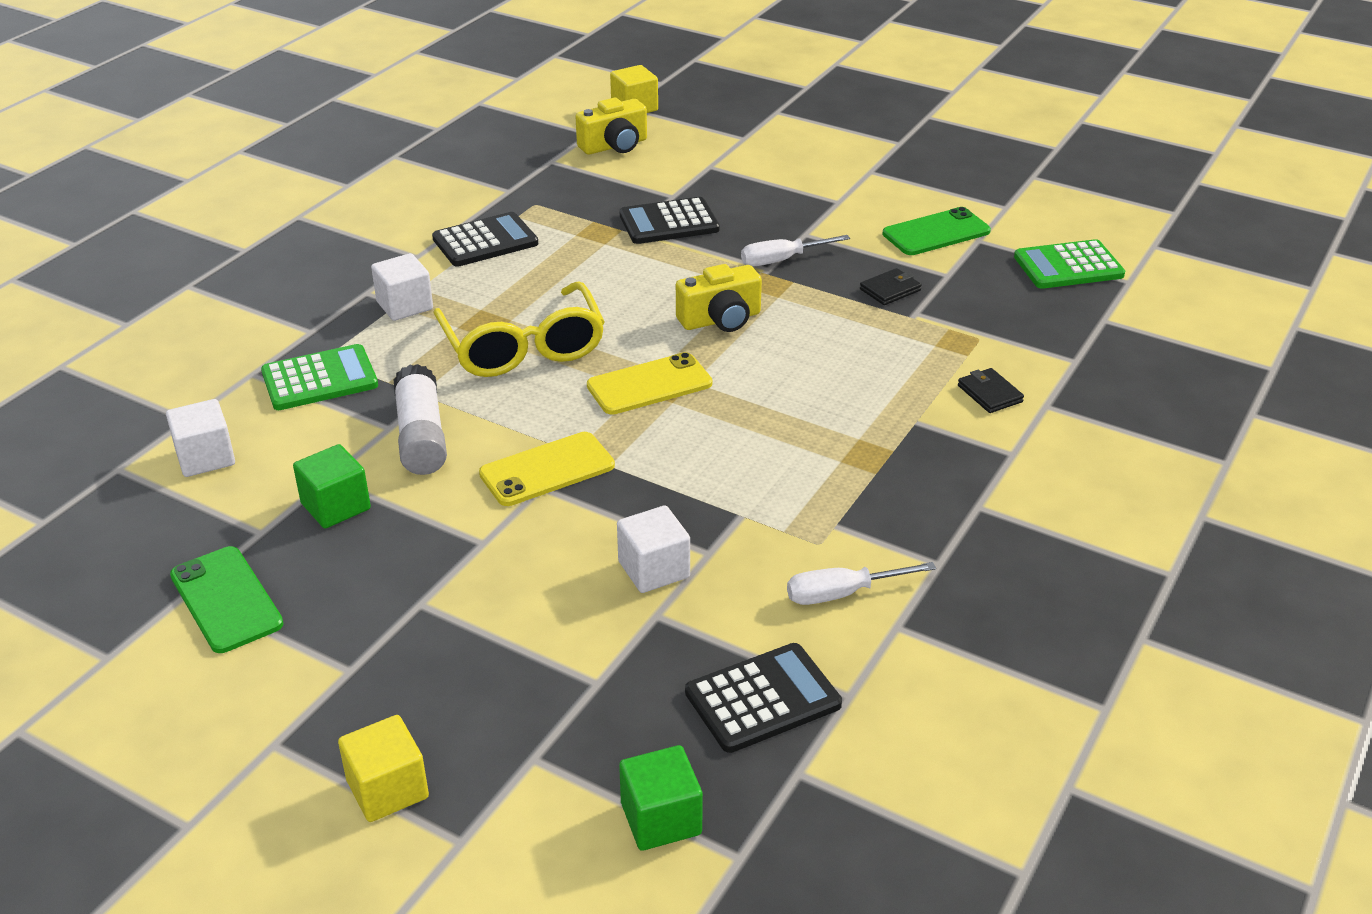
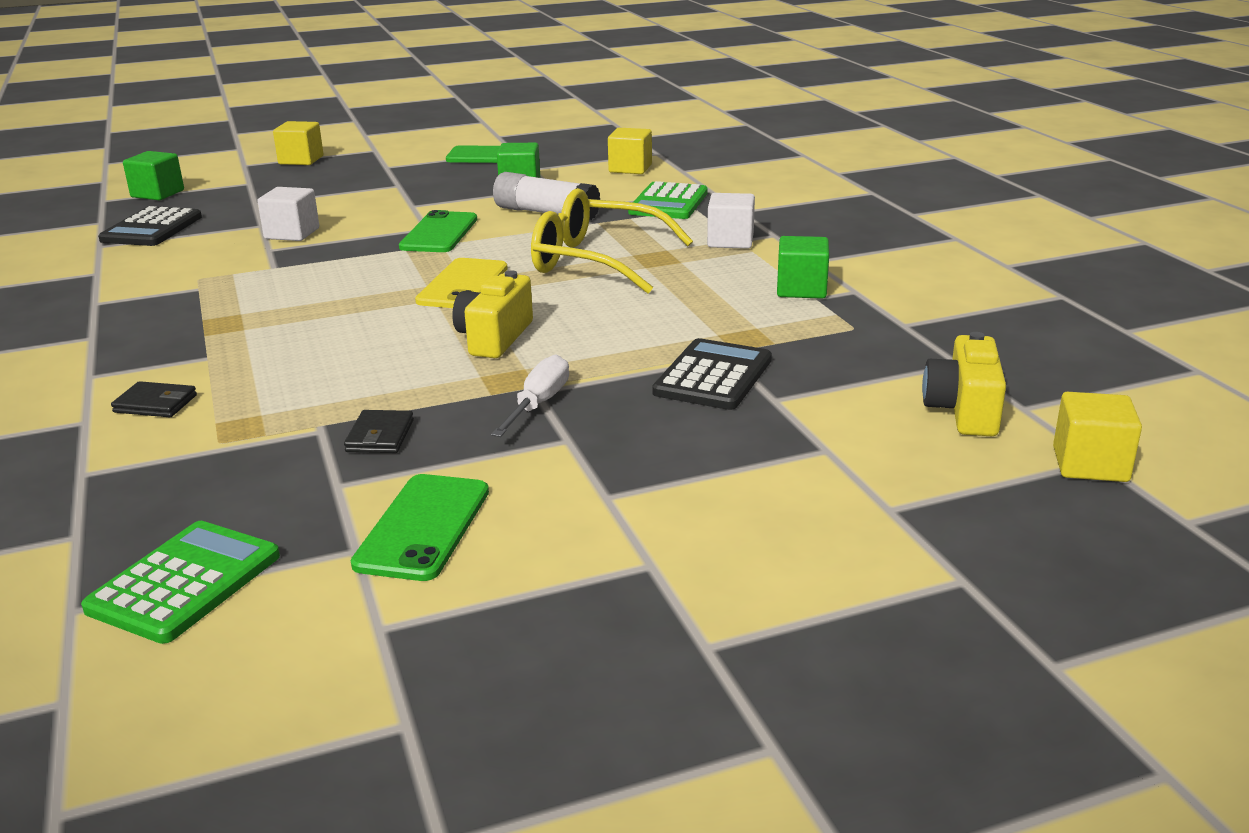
camera: 130 degrees right, 10 degrees down
white cube [166,399,235,477] -> yellow cube [608,128,652,174]
black calculator [432,212,538,267] -> green cube [777,236,829,299]
yellow phone [479,432,615,506] -> green phone [399,210,477,252]
white screwdriver [787,562,936,605] -> none

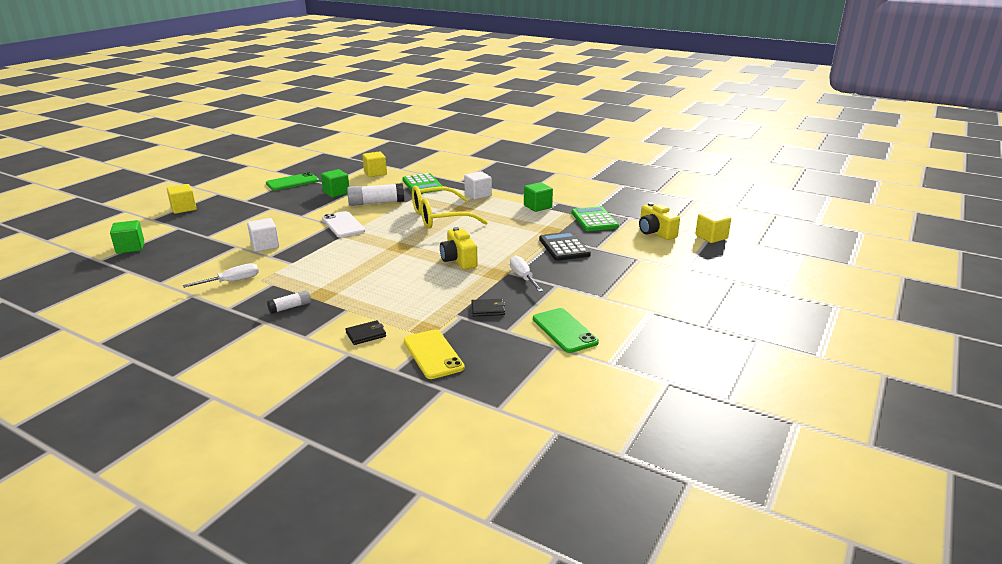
camera: 40 degrees left, 0 degrees up
green calculator [81,521,280,644] -> green calculator moved to [572,206,619,231]
black calculator [98,206,202,246] -> none
black wallet [344,410,414,453] -> black wallet turned 60 degrees counterclockwise [471,299,505,316]
green phone [399,210,477,252] -> white phone [322,211,365,238]
yellow phone [415,258,508,308] -> yellow phone moved to [404,329,465,379]
none -> white screwdriver [183,263,259,288]
none -> white glue stick [267,290,311,314]

